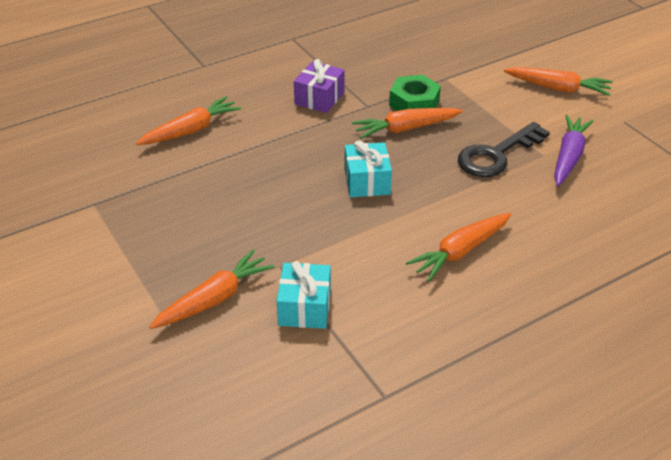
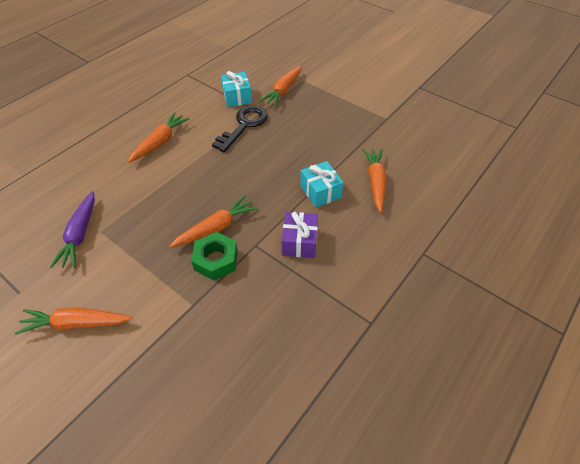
camera: 160 degrees right, 10 degrees up
orange carrot [136,96,241,145] -> orange carrot turned 150 degrees clockwise [362,148,387,213]
turquoise gift [345,141,392,197] -> turquoise gift moved to [300,161,344,208]
black key [458,122,550,177] -> black key moved to [212,106,268,152]

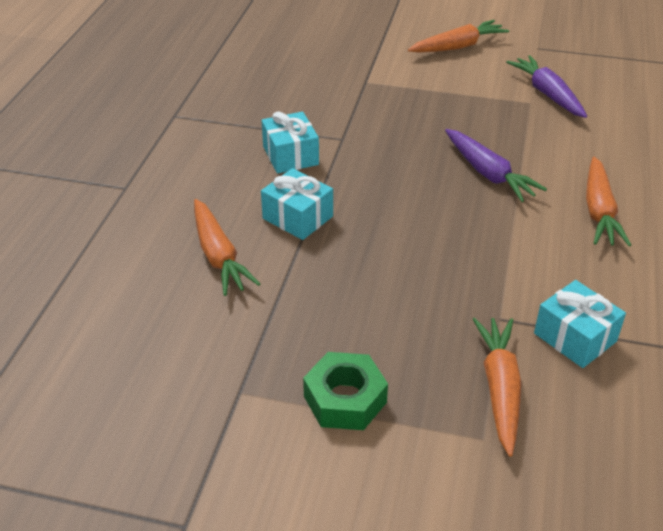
camera: 155 degrees right, 10 degrees down
orange carrot [169,195,258,248] -> none
green nut [191,232,238,281] -> green nut moved to [303,352,388,430]
black key [212,106,268,152] -> none
purple gift [282,212,318,258] -> turquoise gift [261,111,319,174]
none -> purple carrot [445,129,547,202]

